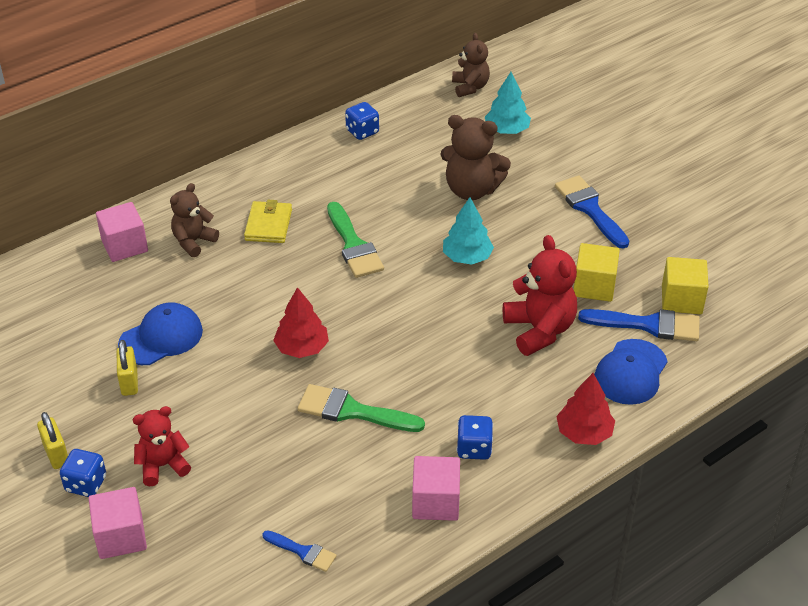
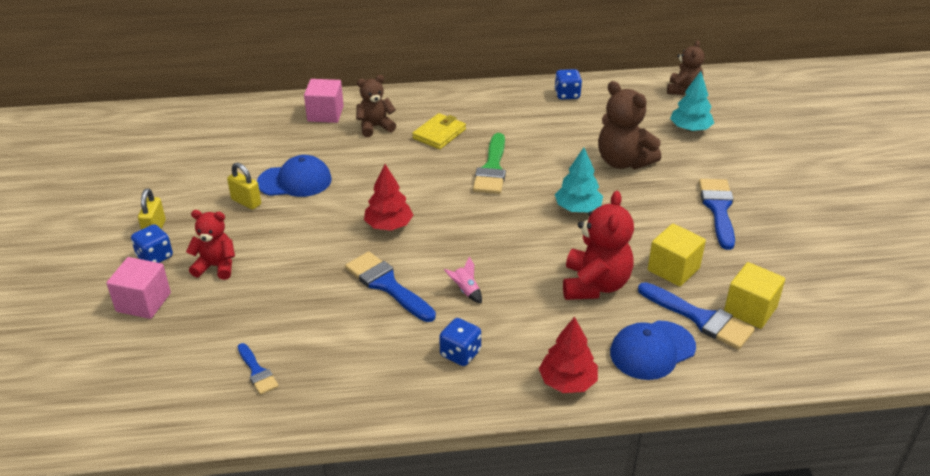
camera: 30 degrees right, 5 degrees down
yellow padlock [117,340,138,396] -> yellow padlock turned 75 degrees counterclockwise [227,163,261,210]
green brush [298,384,425,432] -> blue brush [345,251,436,322]
pink cube [412,456,460,521] -> none
none -> pink rocket [444,256,482,304]

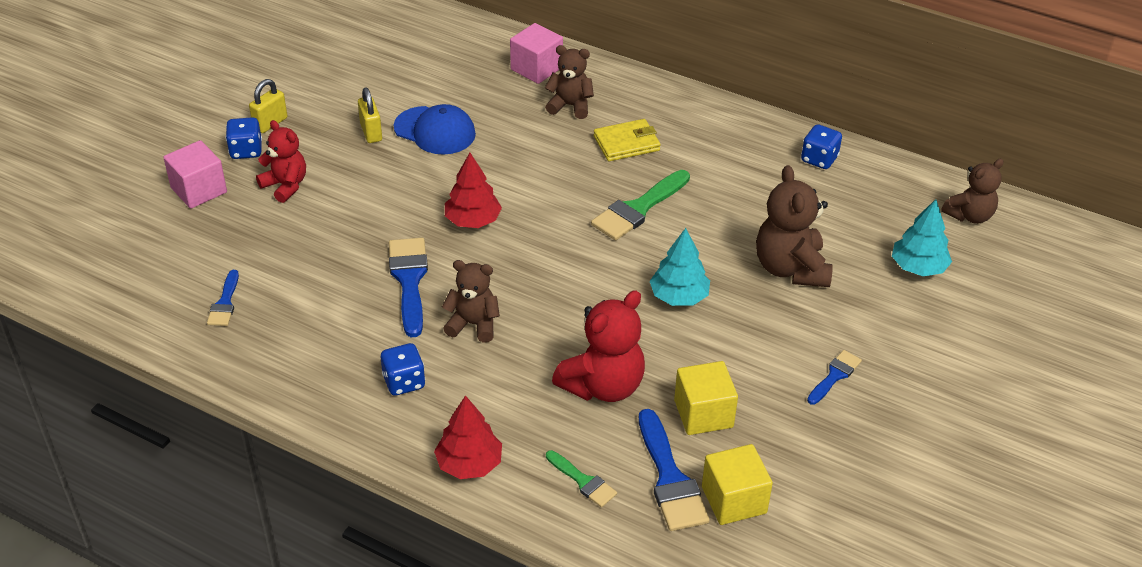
camera: 35 degrees right, 5 degrees up
pink rocket [444,256,482,304] -> brown teddy bear [442,260,500,343]
blue cap [610,321,696,380] -> green brush [546,450,617,507]
blue brush [699,179,735,250] -> blue brush [807,350,862,405], size x0.57

